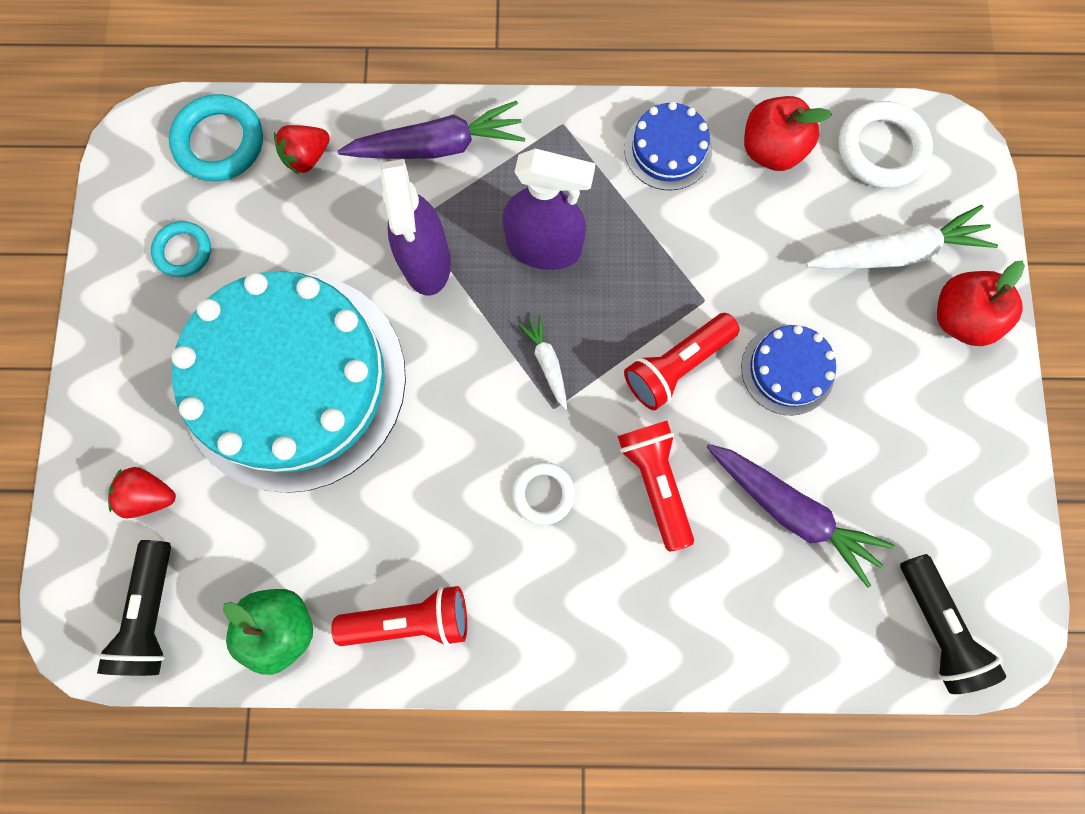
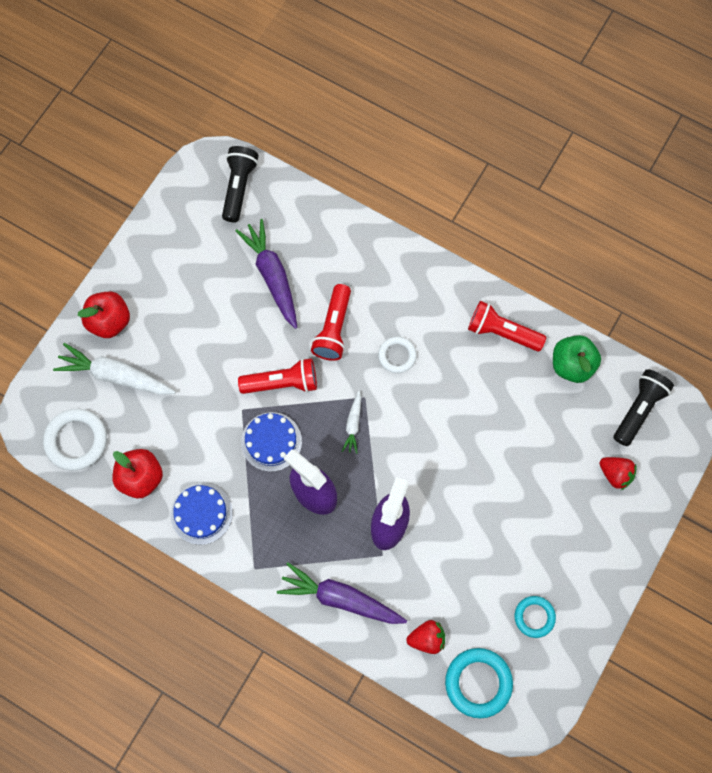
camera: 150 degrees left, 5 degrees down
turquoise cake [172,271,406,493] -> none
blue cake [741,325,836,415] -> blue cake moved to [241,412,302,472]

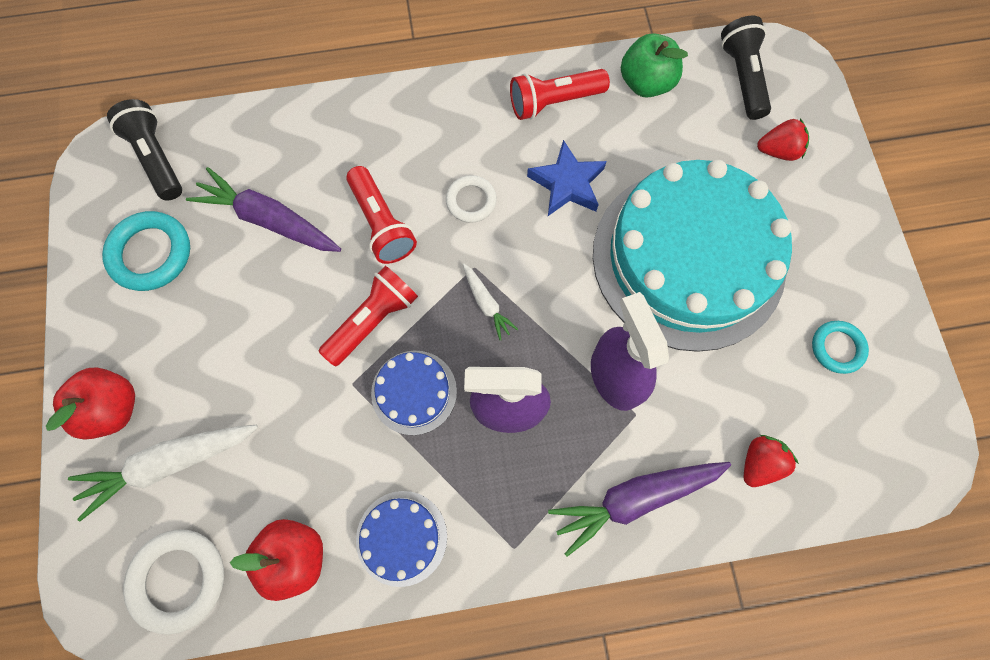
camera: 40 degrees left, 0 degrees up
turquoise ring [445,648,513,718] -> turquoise ring moved to [102,211,190,291]
none -> blue star [527,140,607,216]
none -> turquoise cake [593,160,792,352]

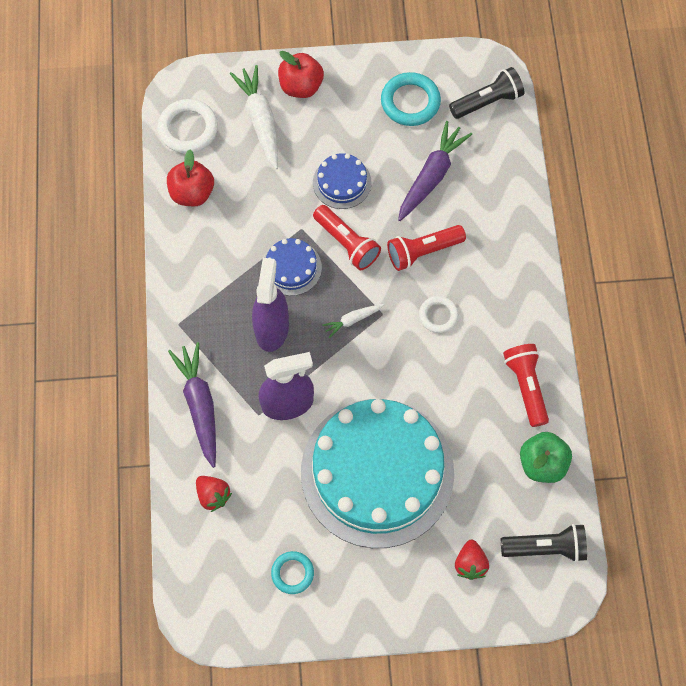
camera: 95 degrees right, 5 degrees down
blue cake [356,491,447,587] -> blue cake moved to [313,153,372,209]
blue star [527,140,607,216] -> none

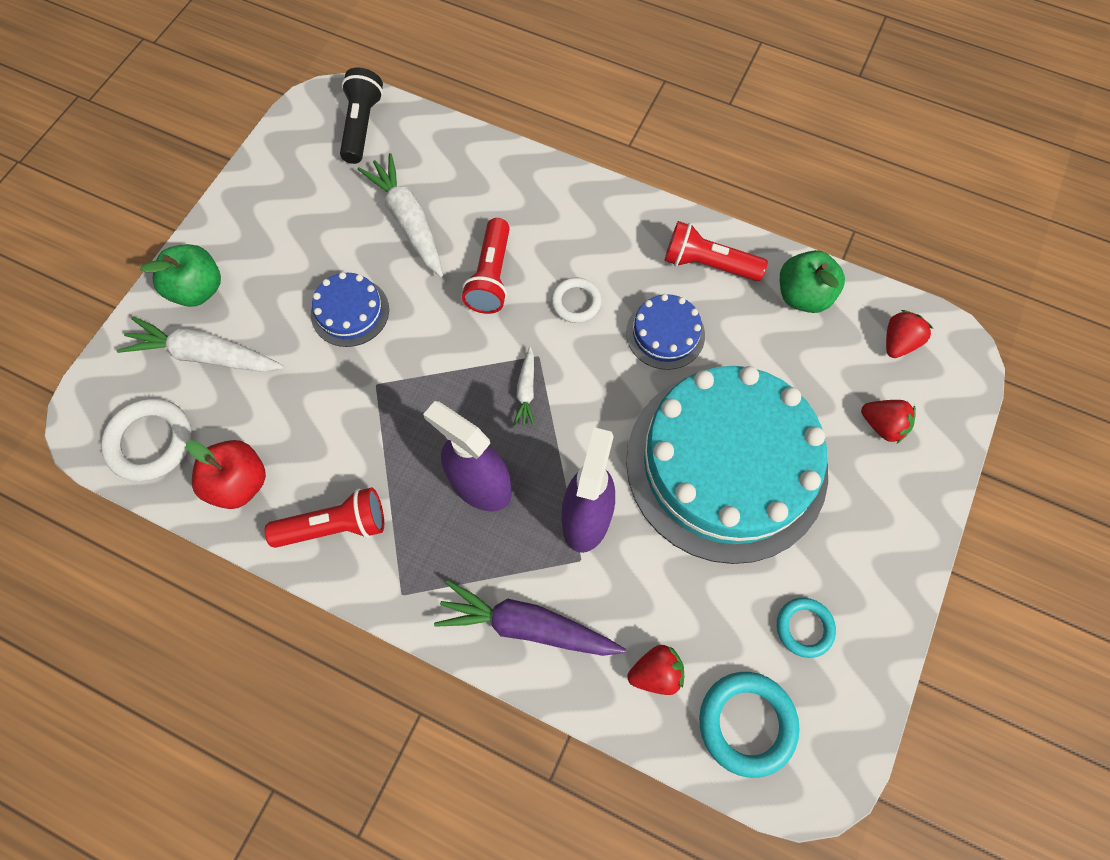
camera: 60 degrees left, 0 degrees up
blue cake [264,238,322,296] -> blue cake moved to [626,294,705,370]
red apple [278,51,324,98] -> green apple [140,244,221,307]
red flashlight [313,205,381,270] -> red flashlight moved to [265,487,384,548]
turquoise ring [381,72,441,126] -> turquoise ring moved to [699,672,800,778]
purple carrot [398,121,472,221] -> white carrot [358,153,443,277]
black flashlight [501,524,587,562] -> red strawberry [886,310,933,358]

